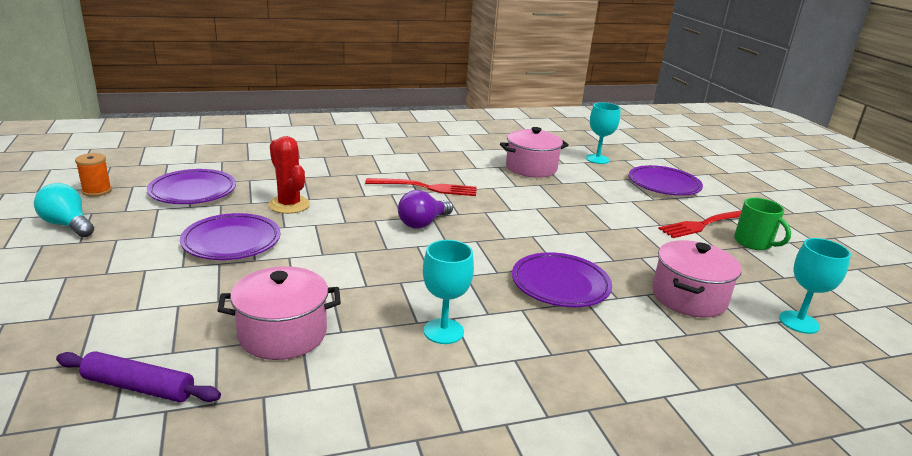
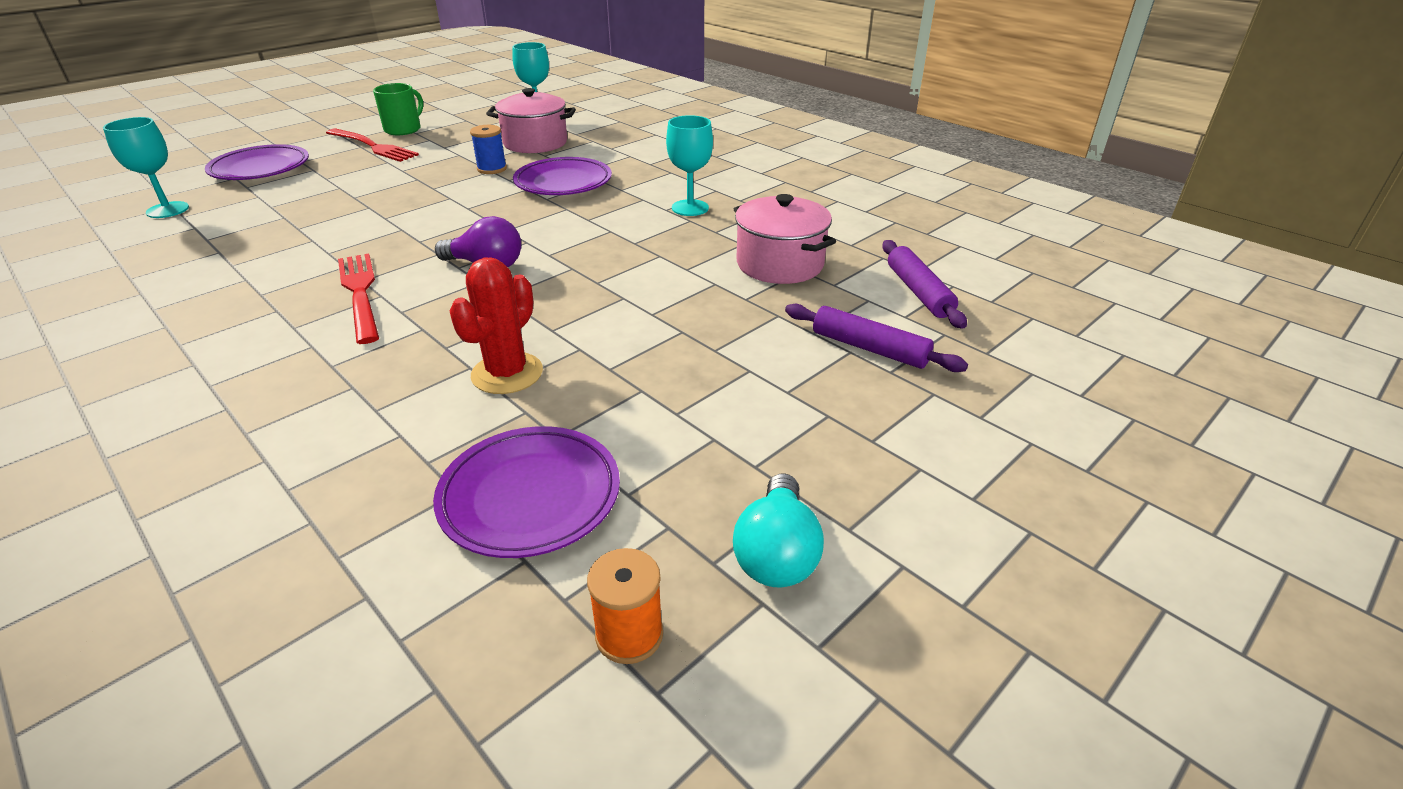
camera: 115 degrees left, 10 degrees up
purple plate [180,213,280,260] -> none
pink pot [500,127,569,178] -> none
none -> blue spool [470,125,507,174]
none -> purple rolling pin [785,304,968,372]

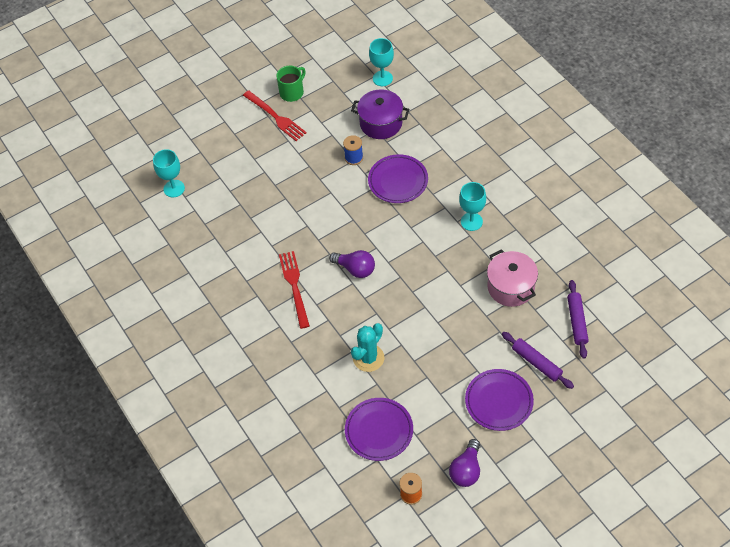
camera: 15 degrees right, 20 degrees up
purple plate [205,144,309,180] -> purple plate moved to [465,369,534,431]
red cactus [450,257,543,394] -> turquoise cactus [351,323,385,372]
pink pot [486,88,576,153] -> purple pot [351,89,410,139]
turquoise light bulb [733,473,824,587] -> purple light bulb [449,439,480,487]

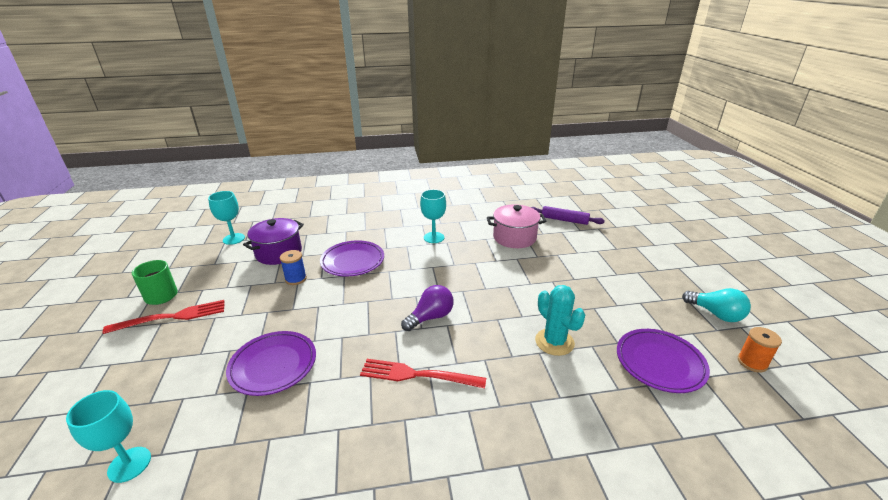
camera: 70 degrees left, 25 degrees down
purple light bulb [449,439,480,487] -> turquoise light bulb [682,288,751,322]
purple plate [465,369,534,431] -> purple plate moved to [226,331,316,396]
purple rolling pin [502,332,574,389] -> none

